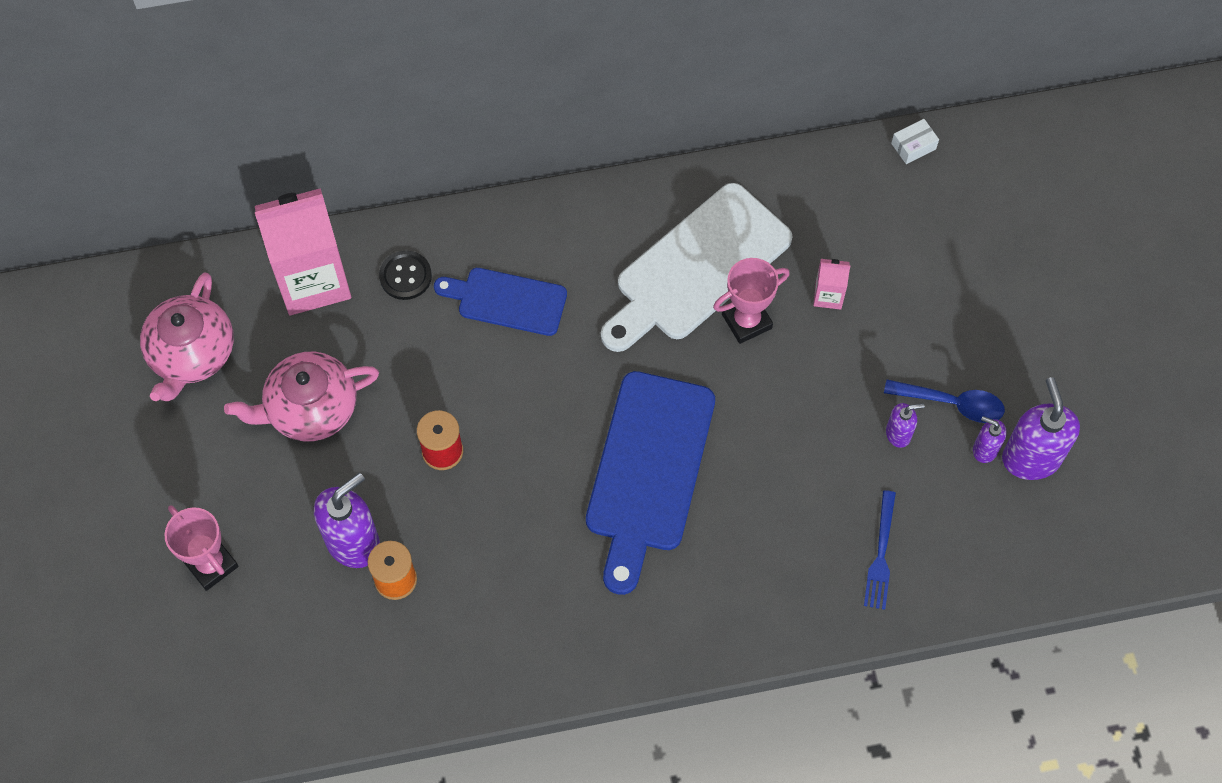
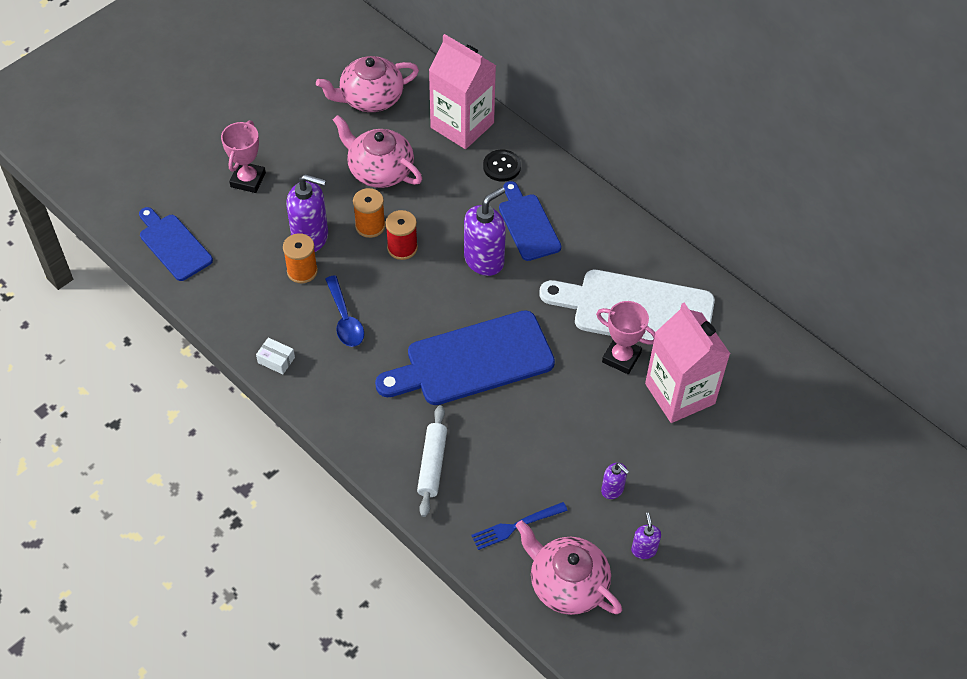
camera: 55 degrees right, 10 degrees down
pink carton [813,259,850,310] -> pink carton [645,303,730,423], size x2.30
blue spoon [884,379,1005,423] -> blue spoon moved to [325,275,364,347]
white box [891,119,939,164] -> white box moved to [256,338,295,374]
purple soap dispenser [1002,377,1080,480] -> purple soap dispenser moved to [464,187,506,276]
none -> blue cutting board [139,207,213,281]
none -> orange spool [353,188,385,238]
none -> white rolling pin [417,405,447,517]
none -> pink teapot [516,520,622,615]

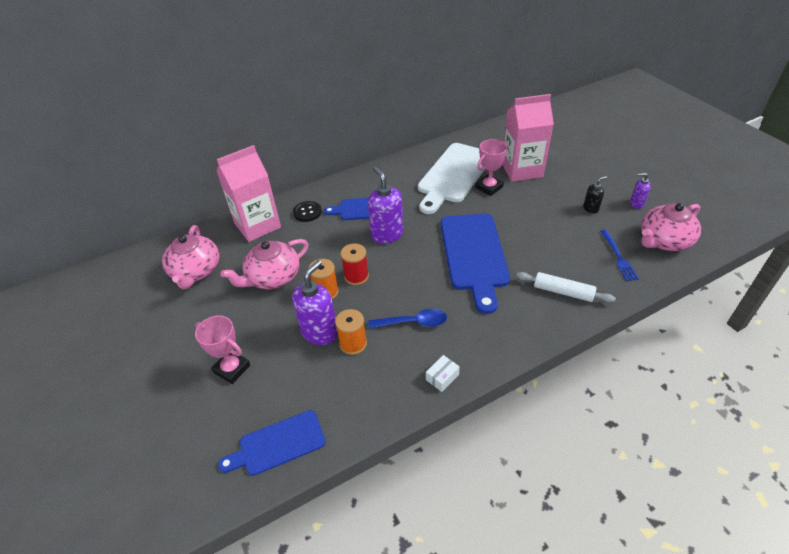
camera: 70 degrees left, 10 degrees down
purple soap dispenser [601,463,629,499] -> black soap dispenser [583,176,607,214]

